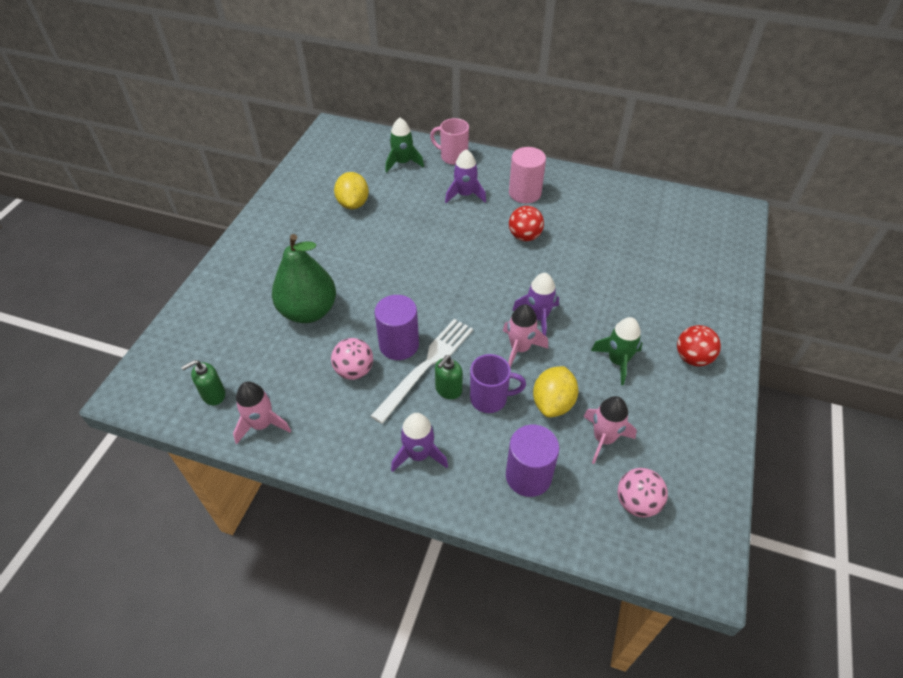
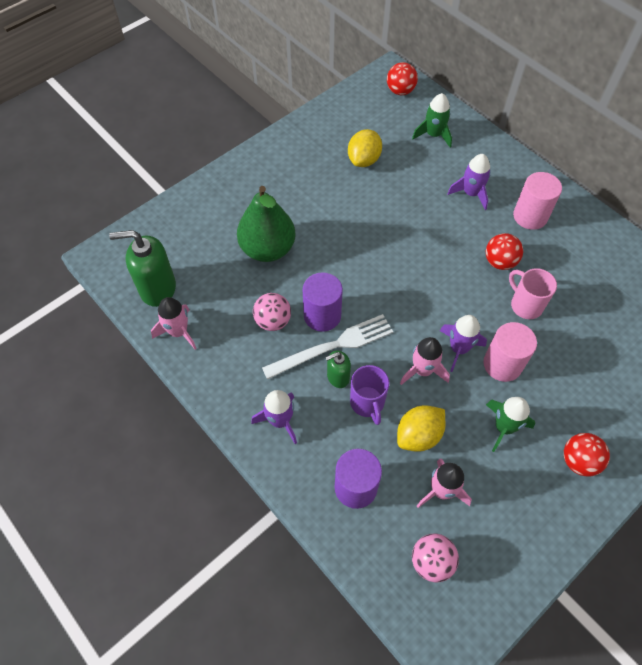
camera: 30 degrees right, 10 degrees up
green soap dispenser [181,360,225,405] -> green soap dispenser [109,230,176,307], size x1.83
pink mug [430,118,469,165] -> pink mug moved to [509,268,557,319]
purple mug [470,354,526,413] -> purple mug turned 45 degrees clockwise [350,365,389,425]
none -> red ball [387,62,418,95]
none -> pink cylinder [483,322,537,382]

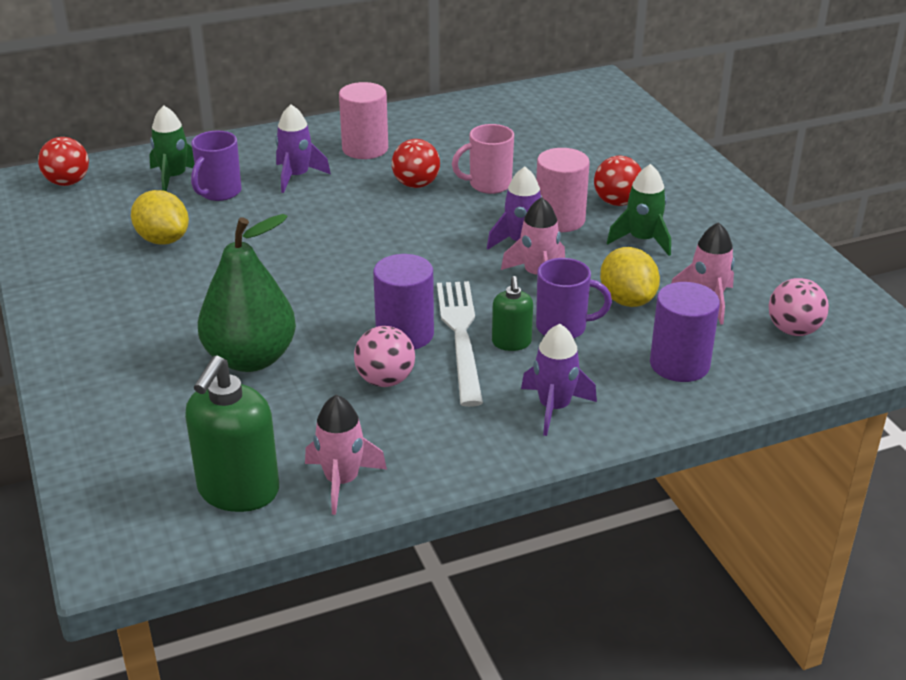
camera: 70 degrees left, 25 degrees down
red ball [564,433,610,476] -> red ball moved to [594,156,642,206]
none -> purple mug [191,130,242,201]

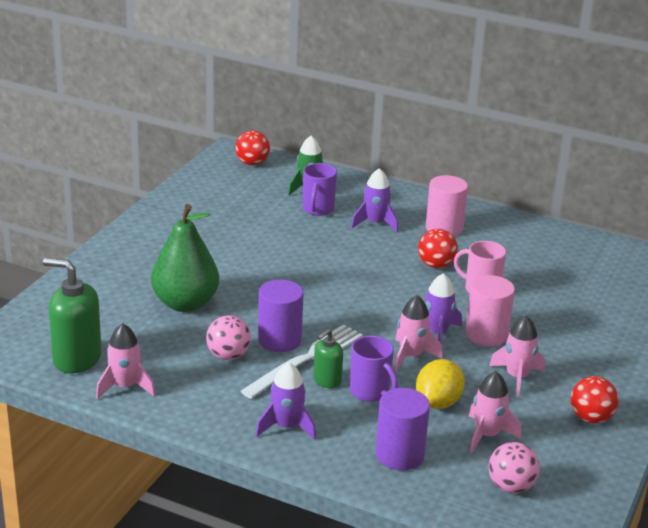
camera: 45 degrees right, 5 degrees down
yellow lemon [131,190,189,244] -> none
green soap dispenser [185,356,279,512] -> green soap dispenser turned 45 degrees clockwise [43,258,102,374]
purple mug [191,130,242,201] -> purple mug turned 60 degrees counterclockwise [303,163,337,216]
red ball [594,156,642,206] -> red ball moved to [571,376,619,424]
green rocket [607,164,671,256] -> pink rocket [489,316,545,397]

